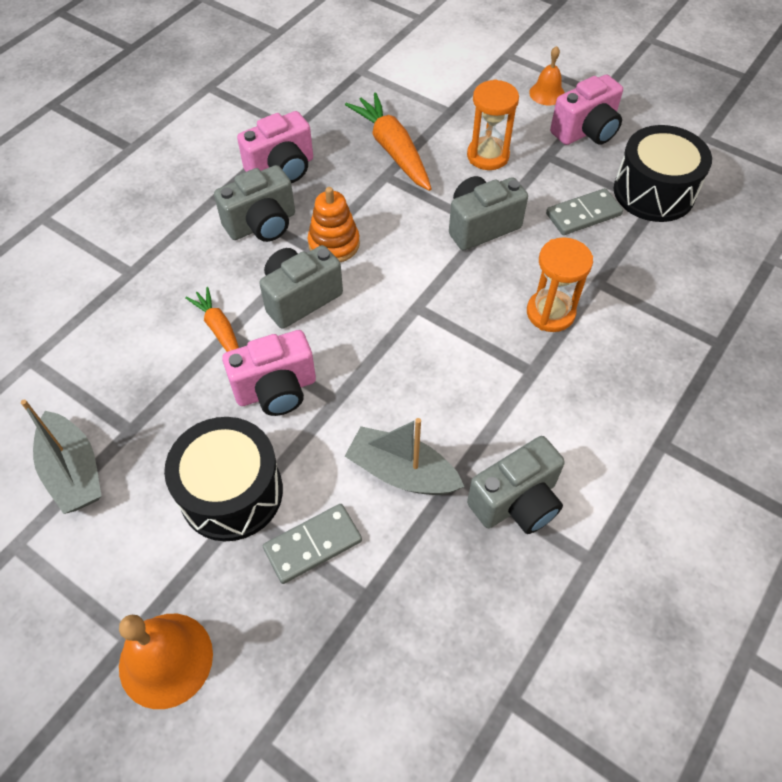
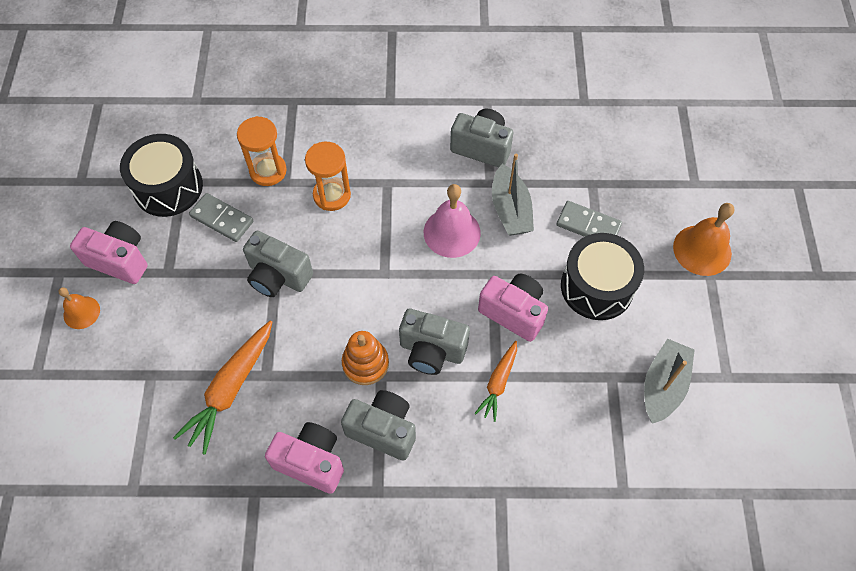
camera: 125 degrees left, 5 degrees up
orange hourglass [467,79,519,170] -> orange hourglass moved to [237,116,287,186]
none -> pink bell [424,184,481,258]

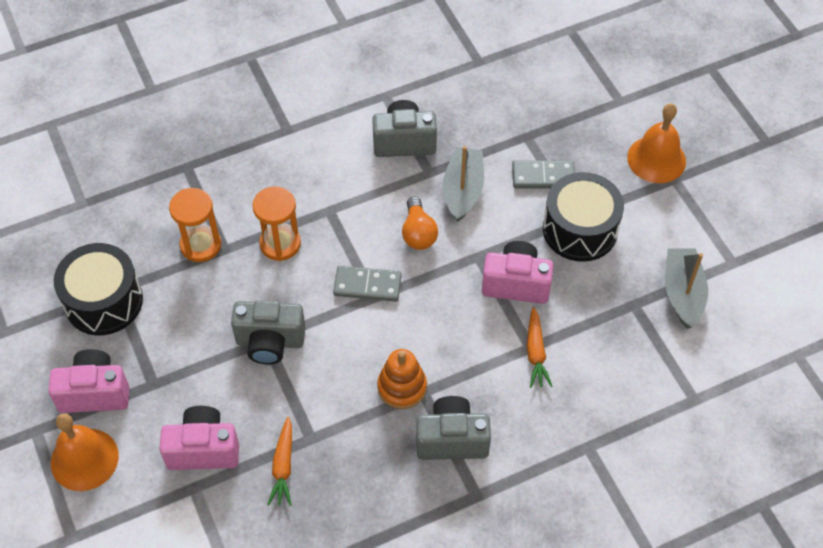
camera: 25 degrees left, 5 degrees down
orange bell [58,287,100,329] -> orange bell [51,413,119,491], size x1.66
orange carrot [173,320,272,455] -> orange carrot [267,417,292,506], size x0.60
grey domino [189,193,253,242] -> grey domino moved to [333,266,402,302]
pink camera [265,422,344,494] -> pink camera moved to [160,406,239,470]
grey camera [399,309,470,375] -> none
pink bell [424,184,481,258] -> orange light bulb [402,196,438,250]
grey boat [492,154,534,236] -> grey boat turned 135 degrees counterclockwise [443,146,484,222]

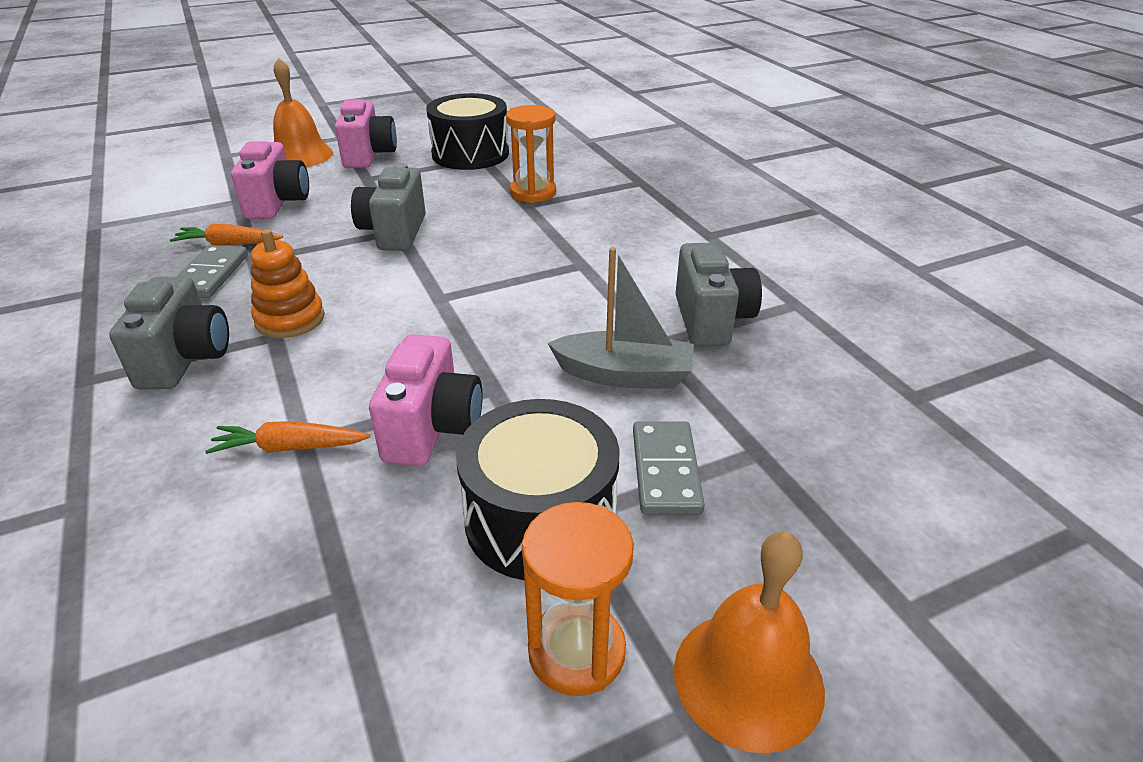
camera: 90 degrees right, 20 degrees down
orange hourglass [252,186,301,261] -> orange hourglass moved to [522,502,634,696]
grey domino [333,266,402,302] -> grey domino moved to [178,245,248,298]
orange light bulb [402,196,438,250] -> none
grey boat [665,249,708,329] -> none

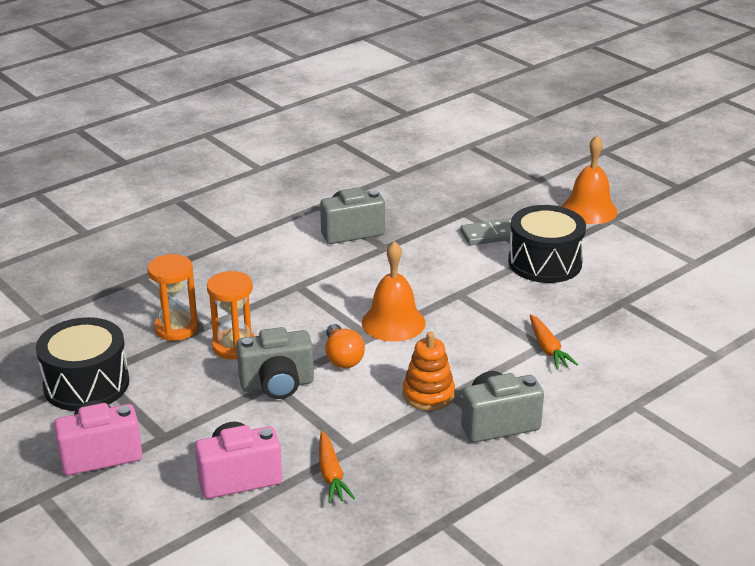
camera: 105 degrees left, 5 degrees down
grey domino [178,245,248,298] -> none
orange bell [273,58,333,167] -> orange bell moved to [362,241,425,342]
pink camera [369,334,483,466] -> none
orange hourglass [522,502,634,696] -> orange hourglass moved to [207,271,254,360]
grey boat [547,247,694,389] -> none
none -> orange light bulb [325,324,365,368]

